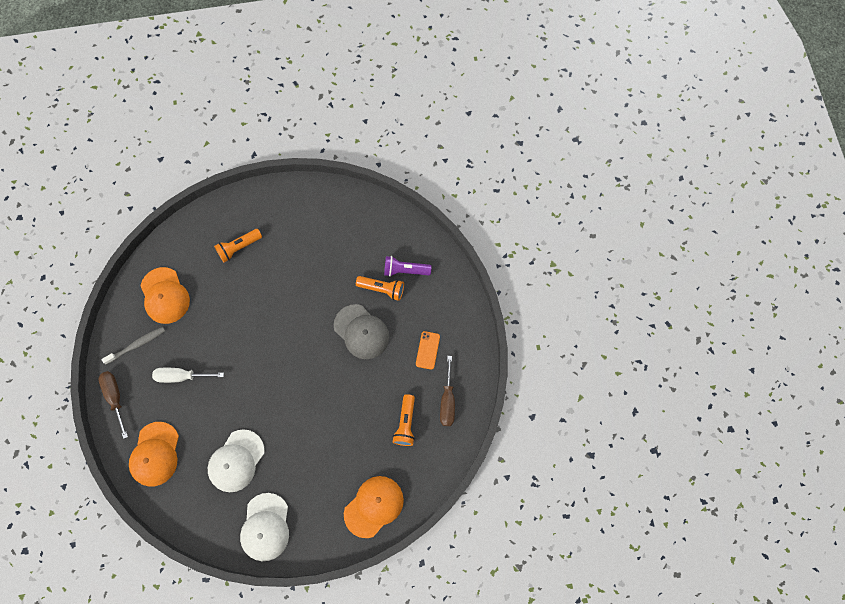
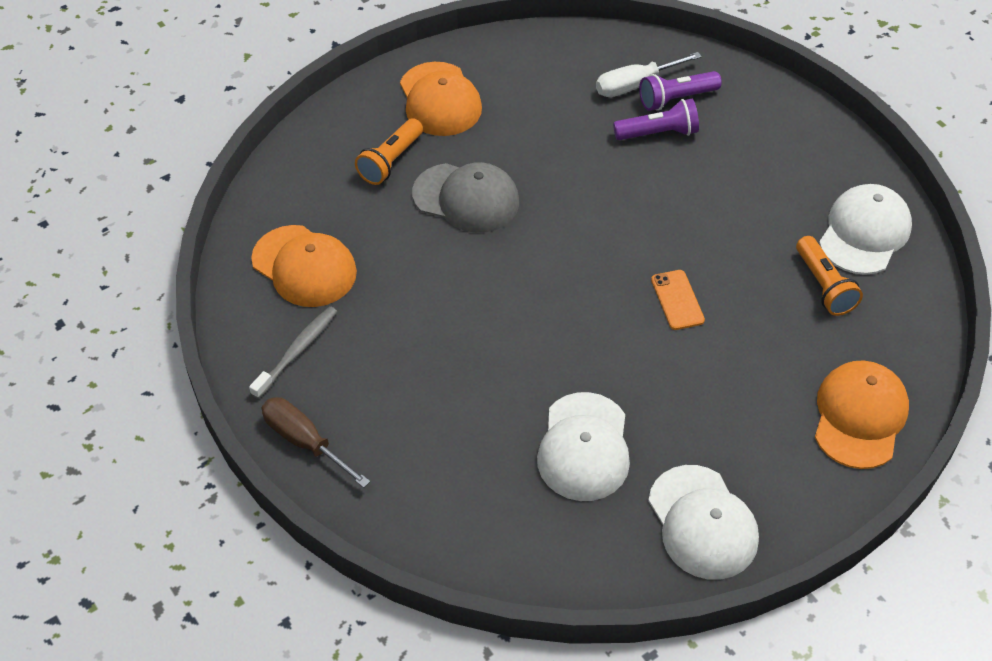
camera: 25 degrees left, 20 degrees down
orange cap [129,422,179,487] -> orange cap moved to [400,62,482,136]
white screwdriver [152,368,224,383] -> white screwdriver moved to [596,52,702,97]
grey cap [334,304,389,359] -> grey cap moved to [412,162,519,233]
orange flashlight [356,276,404,301] -> purple flashlight [613,99,699,140]
orange phone [416,331,440,370] -> orange phone moved to [651,270,705,330]
brown screwdriver [440,356,455,426] -> white cap [819,184,912,275]

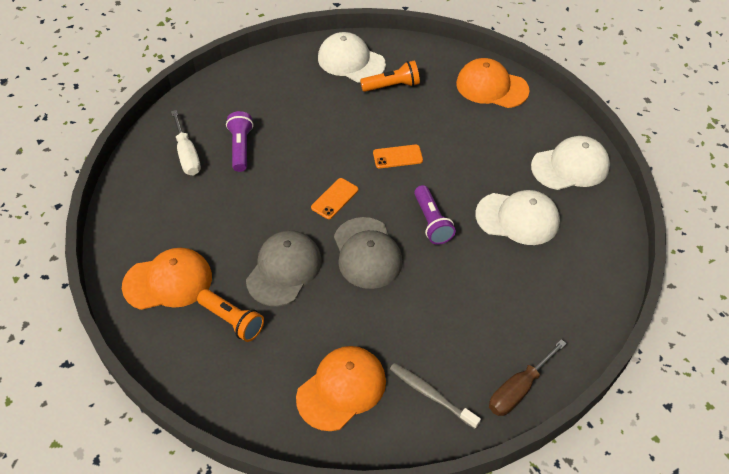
camera: 85 degrees left, 0 degrees up
purple flashlight [639,71,722,111] -> purple flashlight moved to [414,185,456,245]
none -> orange phone [311,178,358,219]
none -> grey cap [334,217,403,289]

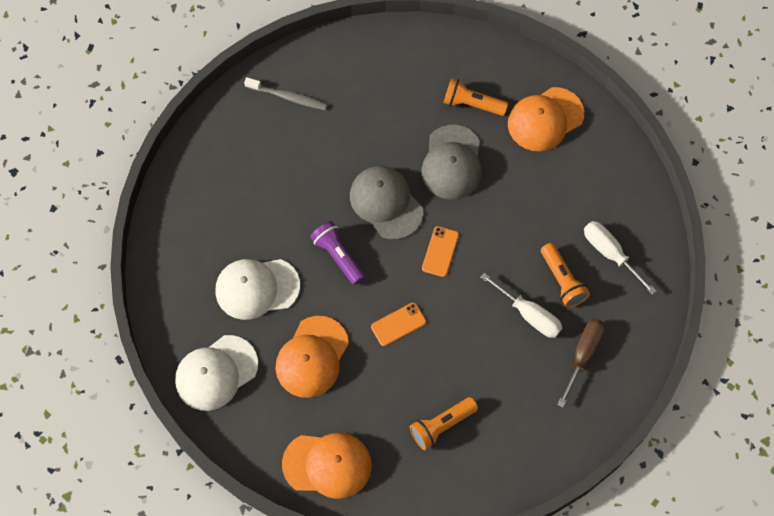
camera: 160 degrees right, 15 degrees up
purple flashlight [226,111,253,172] -> orange flashlight [541,243,590,308]
orange cap [296,346,386,431] -> orange cap moved to [276,316,349,398]
white cap [318,32,386,82] -> none
brown screwdriver [489,339,567,416] -> brown screwdriver moved to [557,319,605,408]
none -> white screwdriver [480,273,563,338]

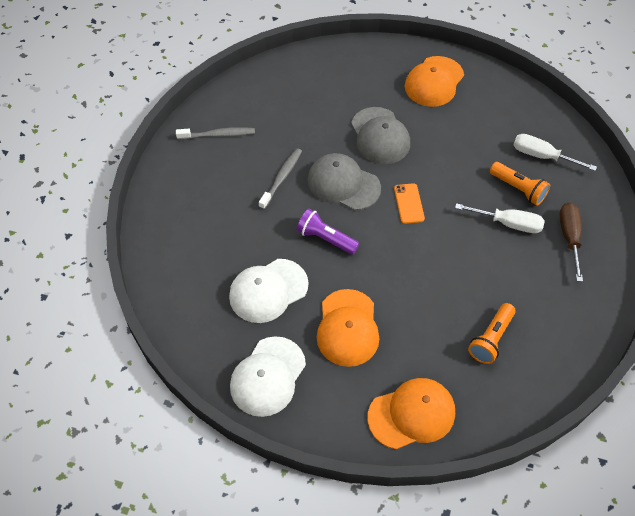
camera: 25 degrees left, 10 degrees down
orange phone [371,303,426,346] -> none
orange flashlight [443,78,508,116] -> none
none -> grey toothbrush [259,148,302,209]

